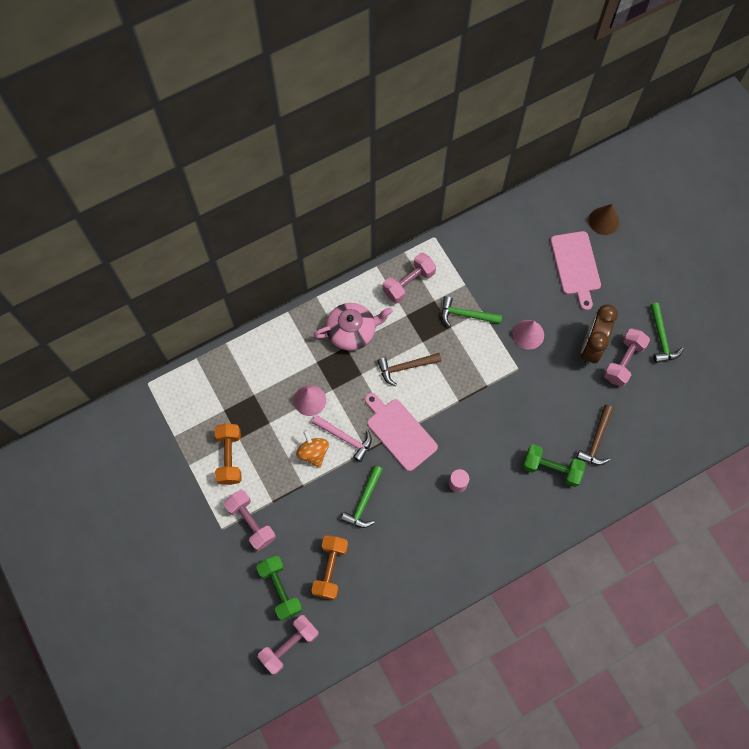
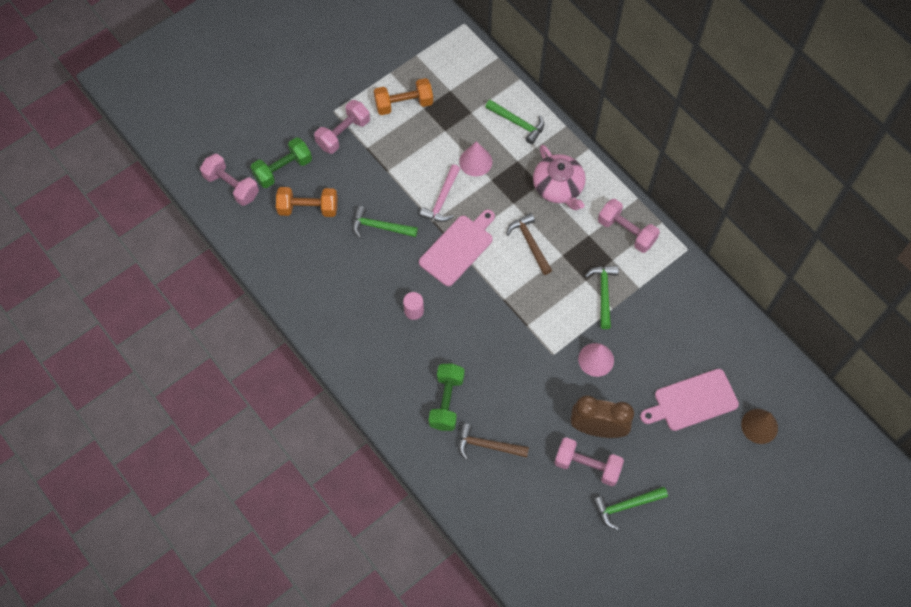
camera: 80 degrees right, 5 degrees down
orange spinning top [296,430,329,468] -> none
none -> green hammer [485,100,544,144]

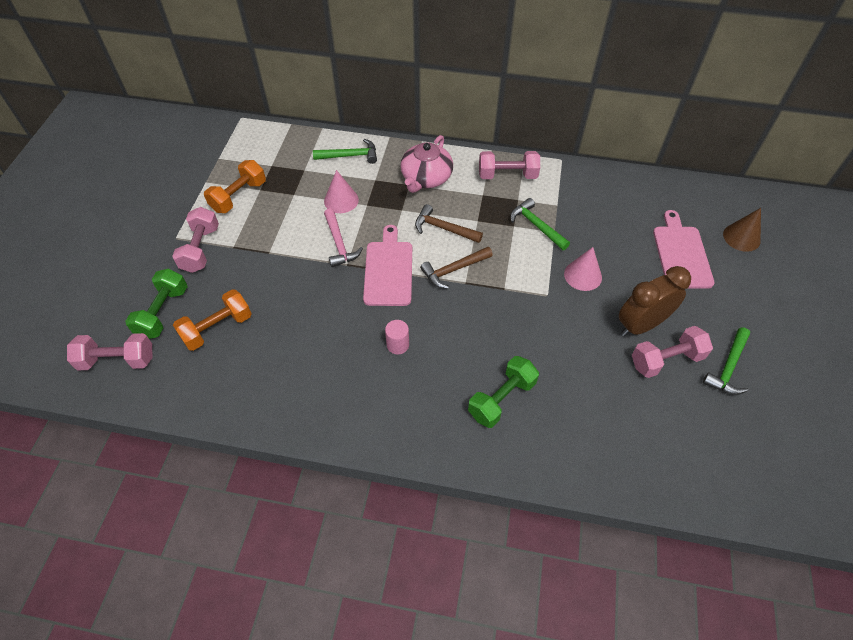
camera: 40 degrees left, 10 degrees down
green hammer [352,206,418,238] -> none
green dumbbell [429,363,464,431] -> green dumbbell turned 75 degrees clockwise [468,356,539,428]
brown hammer [458,423,529,460] -> brown hammer moved to [420,247,493,289]
pink teapot [533,145,585,210] -> pink teapot turned 90 degrees clockwise [400,135,453,193]
pink cutting board [640,369,739,431] -> pink cutting board turned 150 degrees clockwise [653,210,715,289]

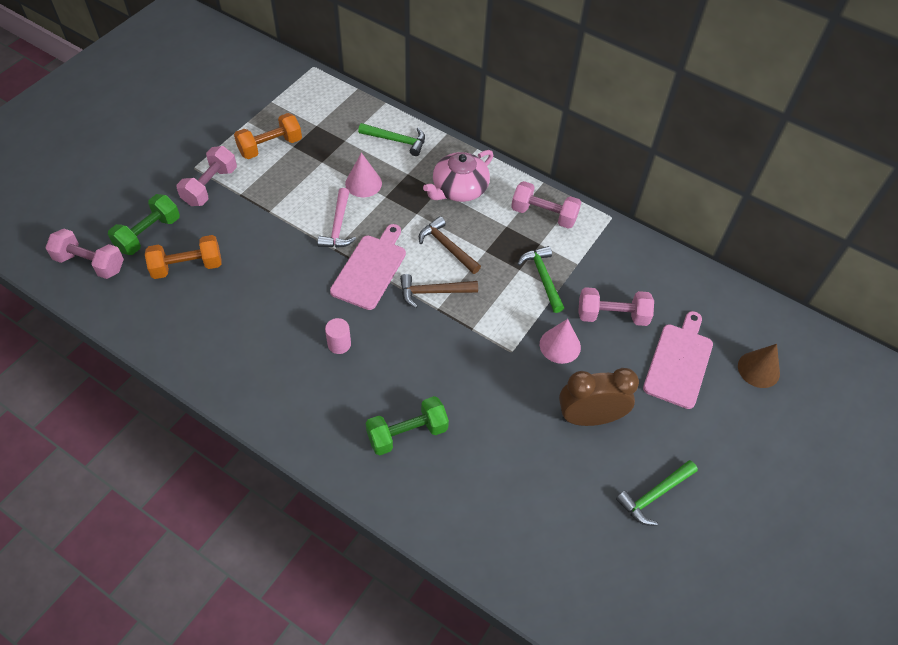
camera: 20 degrees right, 0 degrees up
pink dumbbell [632,326,713,378] -> pink dumbbell moved to [578,287,654,326]

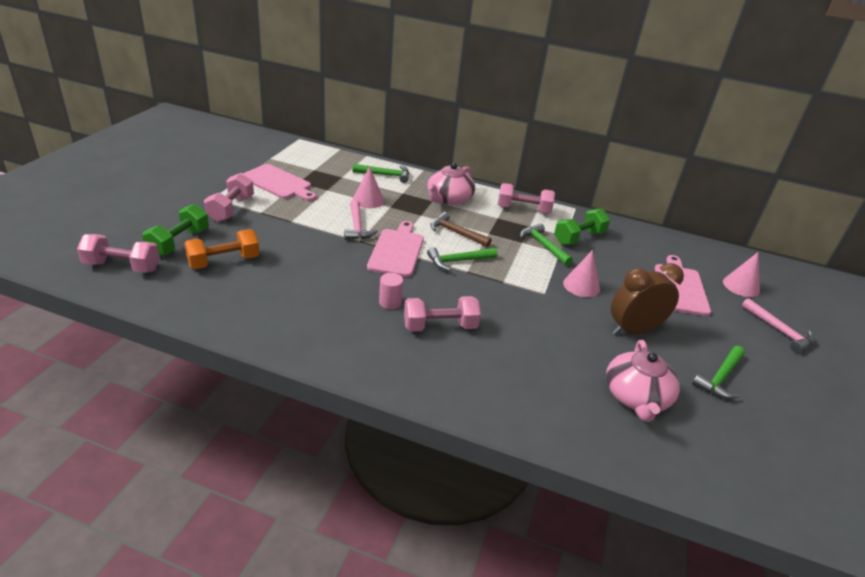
camera: 15 degrees left, 20 degrees down
orange dumbbell [234,113,302,159] -> pink cutting board [243,164,316,201]
green dumbbell [366,396,449,455] -> green dumbbell moved to [554,209,610,245]
brown hammer [400,274,478,308] -> green hammer [427,247,497,271]
pink dumbbell [578,287,654,326] -> pink dumbbell moved to [404,296,481,332]
brown cone [738,344,780,388] -> pink cone [723,252,760,297]
none -> pink teapot [606,340,680,422]
none -> pink hammer [742,298,815,353]

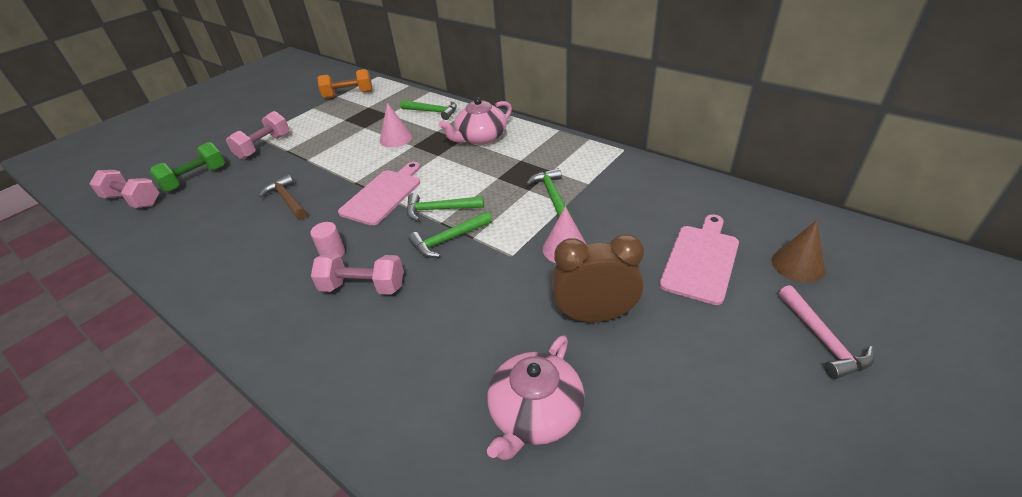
camera: 25 degrees right, 5 degrees up
orange dumbbell [184,229,260,269] -> orange dumbbell moved to [318,69,373,98]
pink cutting board [243,164,316,201] -> none
pink hammer [344,200,378,240] -> none
brown hammer [430,212,492,247] -> brown hammer moved to [259,174,307,219]
pink dumbbell [498,183,555,214] -> none
green dumbbell [554,209,610,245] -> none
green hammer [692,346,745,399] -> green hammer moved to [408,212,492,258]
pink cone [723,252,760,297] -> brown cone [772,220,826,283]

